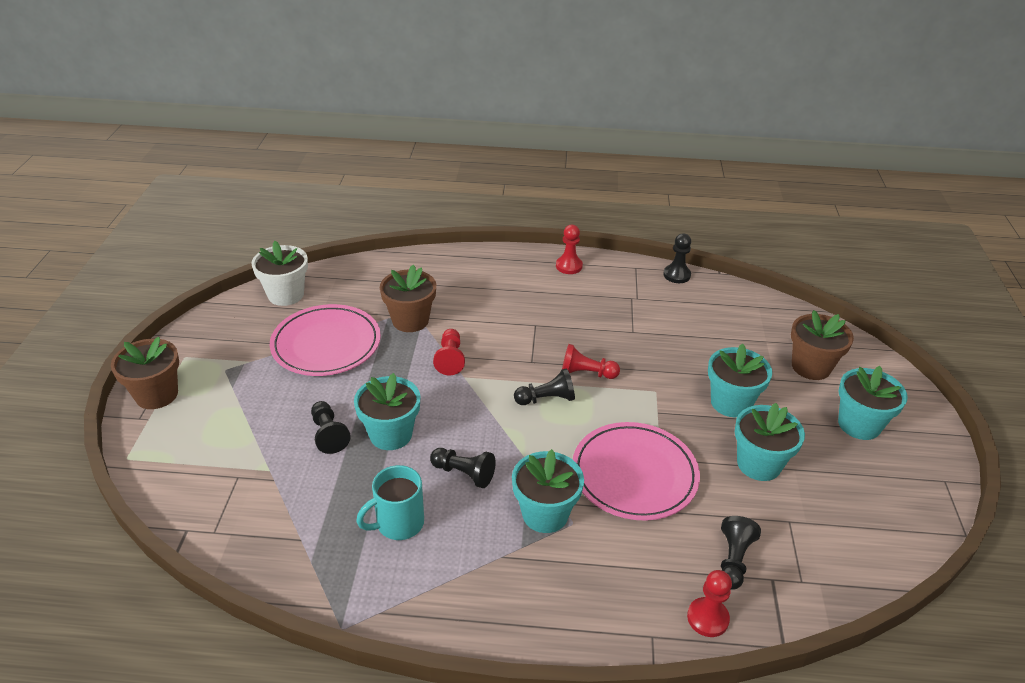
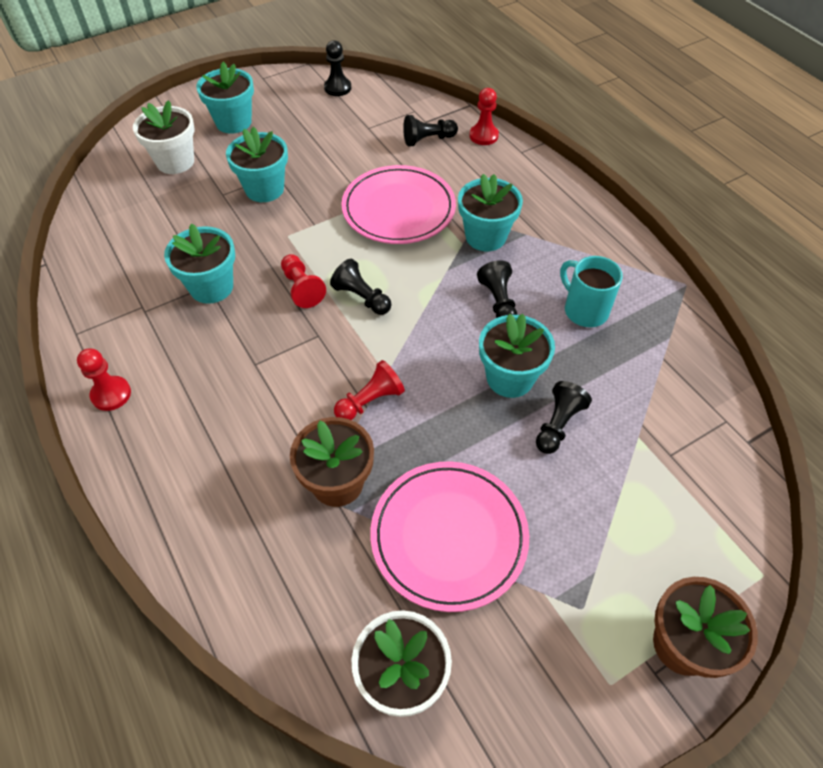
camera: 125 degrees left, 15 degrees up
turquoise mug [356,465,424,540] -> turquoise mug turned 150 degrees counterclockwise [560,256,623,327]
black pawn [663,233,691,283] -> black pawn moved to [324,40,351,96]
turquoise flower pot [735,403,805,481] -> turquoise flower pot moved to [164,224,235,304]
brown flower pot [791,310,854,380] -> white flower pot [133,100,194,174]

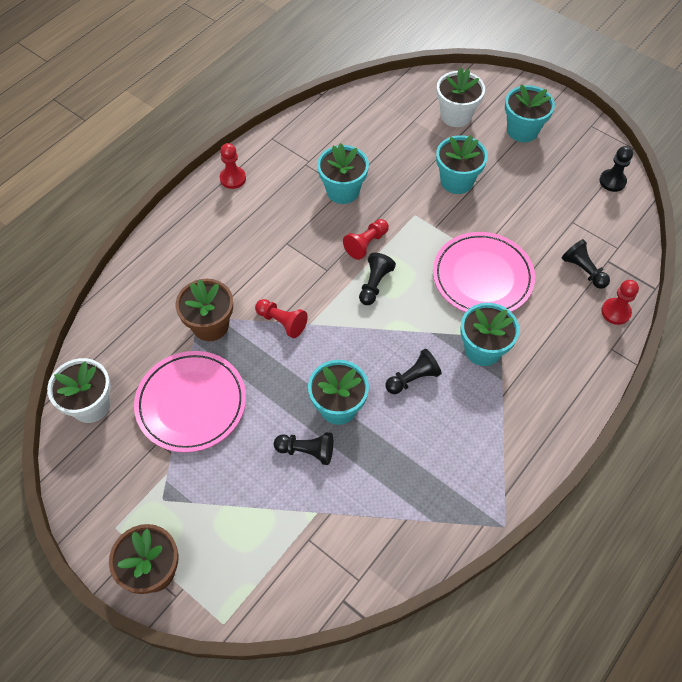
camera: 70 degrees right, 5 degrees up
turquoise mug [560,256,623,327] -> none

